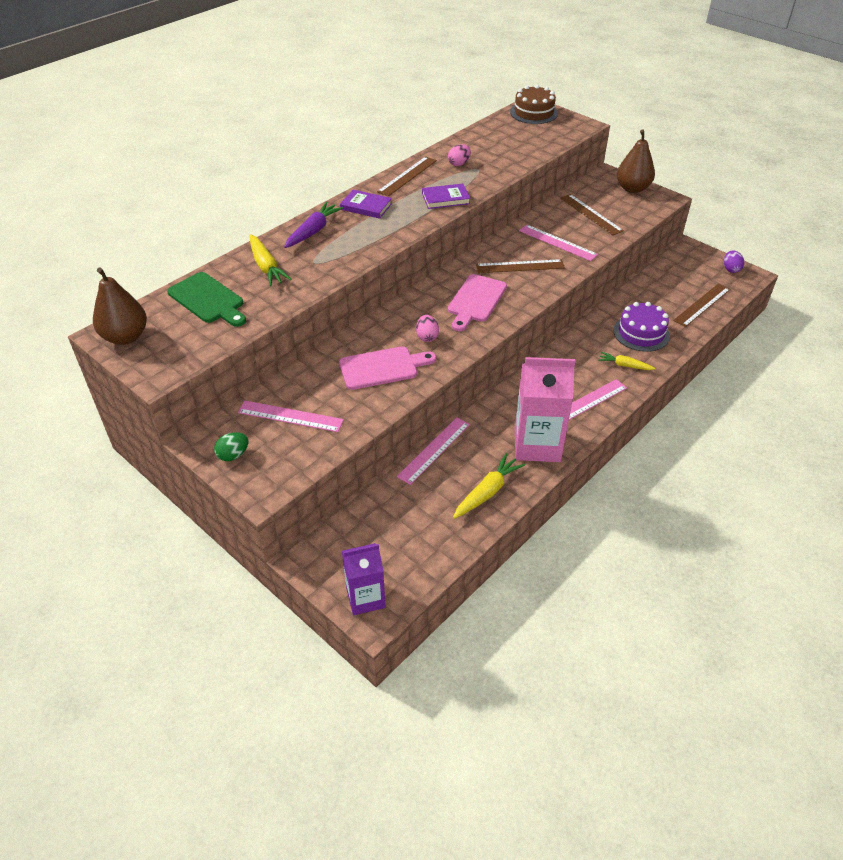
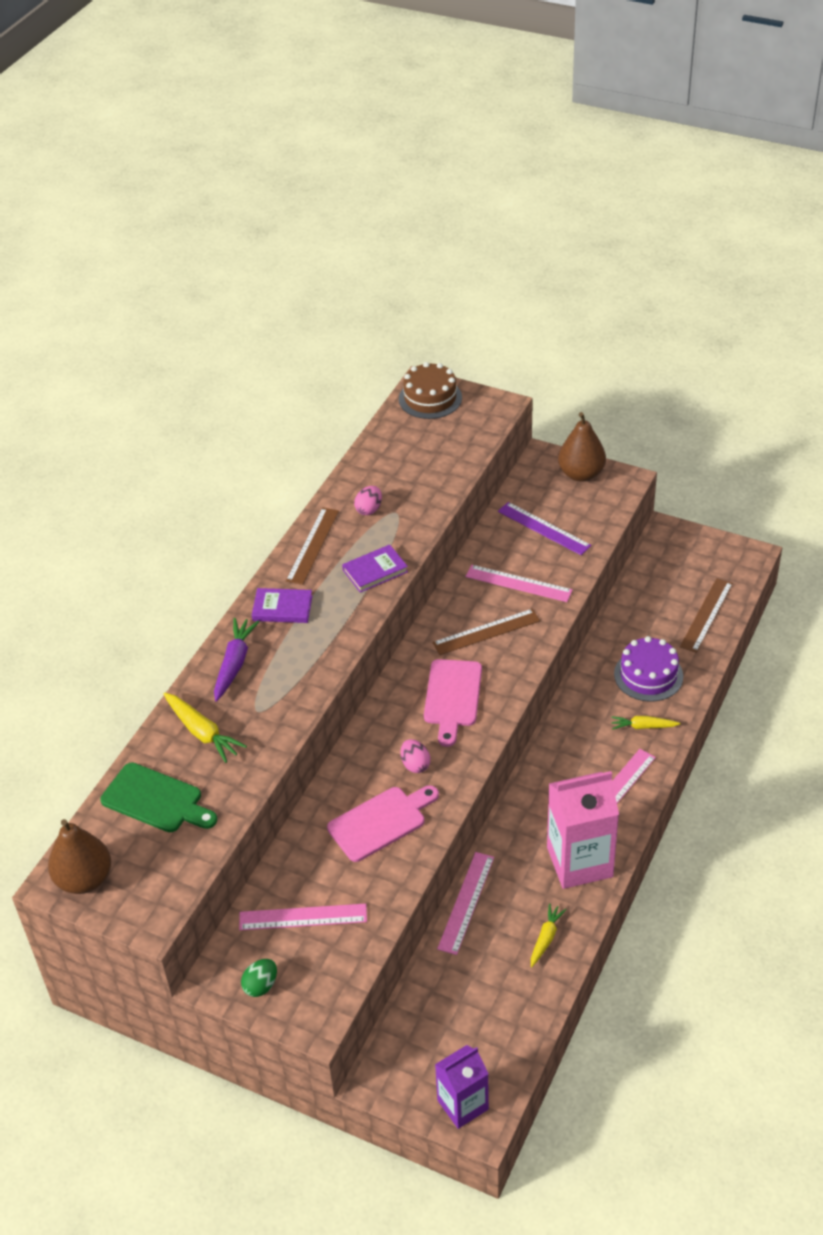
camera: 15 degrees left, 0 degrees up
yellow carrot [453,453,525,519] -> yellow carrot [531,903,567,967], size x0.65
brown ruler [560,194,624,235] -> purple ruler [498,502,591,555]
purple egg [724,250,744,273] -> none

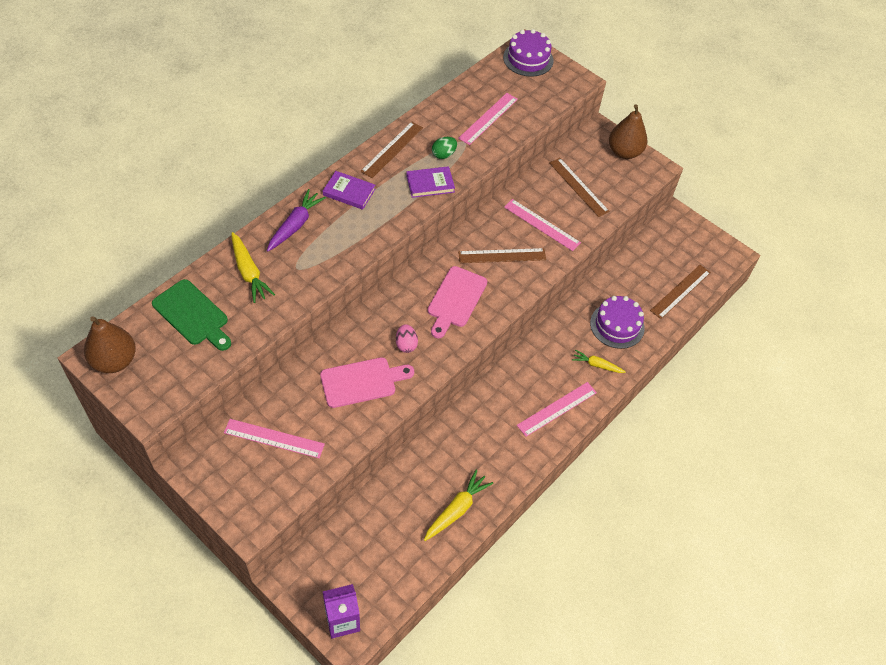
camera: 10 degrees right, 10 degrees up
green egg [241,959,277,997] -> green egg moved to [432,137,457,159]
pink egg [354,486,382,515] -> none
brown cake [399,362,462,419] -> purple cake [503,29,553,77]
pink ruler [437,852,494,955] -> pink ruler moved to [458,93,518,145]
purple ruler [498,502,591,555] -> brown ruler [549,158,609,217]
yellow carrot [531,903,567,967] -> yellow carrot [424,470,493,541], size x1.54
pink carton [547,771,619,889] -> none

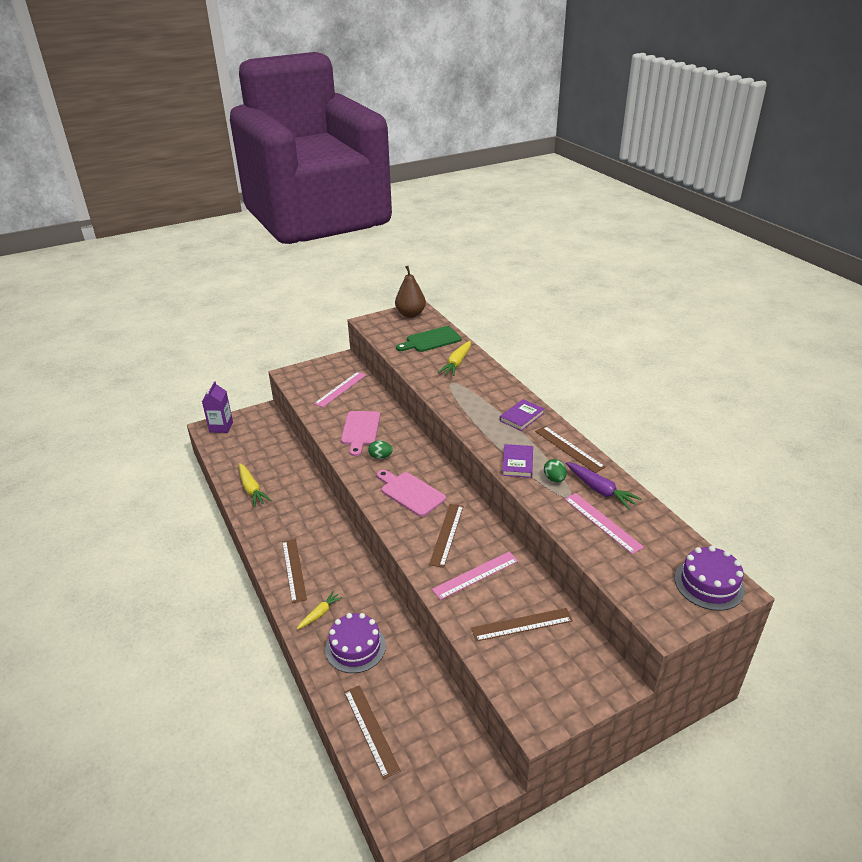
camera: 115 degrees right, 20 degrees down
yellow carrot [231,232,275,303] -> yellow carrot turned 60 degrees counterclockwise [438,341,471,376]
purple carrot [267,189,326,251] -> purple carrot moved to [566,462,642,509]
pink egg [396,324,418,353] -> green egg [368,441,393,459]
pink ruler [517,382,597,437] -> brown ruler [282,539,307,603]
brown pear [609,104,647,159] -> none

